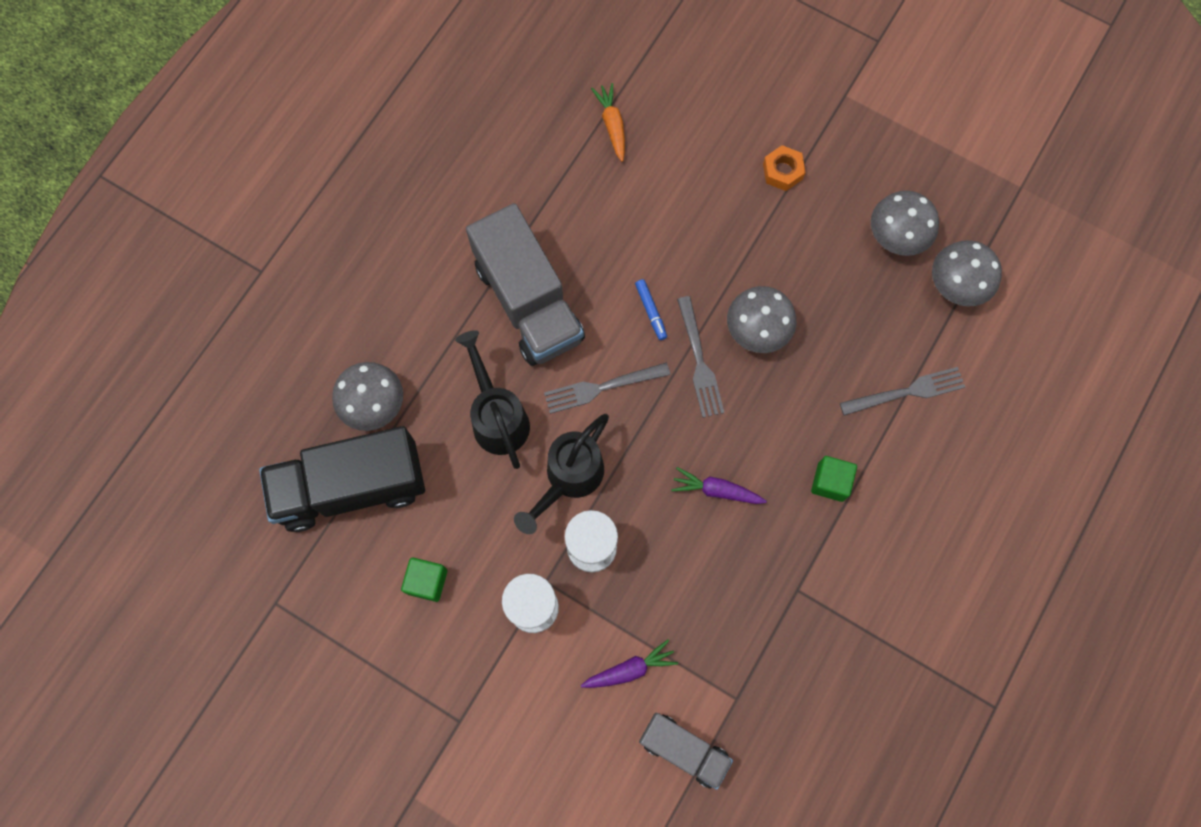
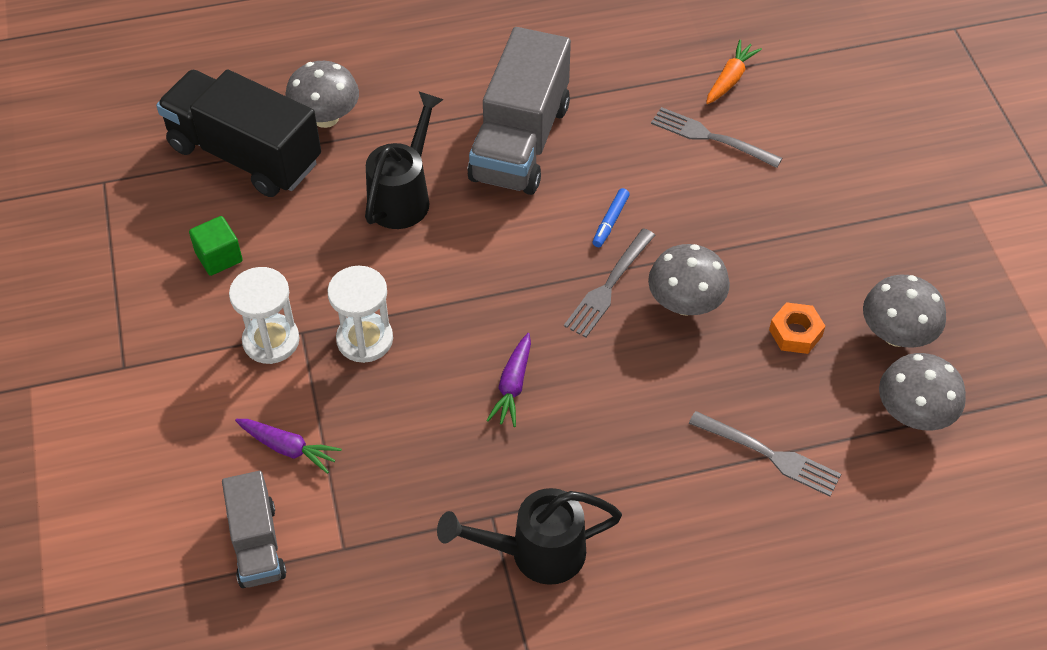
camera: 45 degrees right, 20 degrees down
black watering can [514,414,609,534] -> black watering can moved to [437,488,622,585]
grey fork [544,363,670,414] -> grey fork moved to [651,107,782,168]
purple carrot [671,467,767,504] -> purple carrot turned 135 degrees counterclockwise [486,333,531,427]
orange nut [763,145,806,191] -> orange nut moved to [769,302,825,354]
green cube [811,456,857,502] -> none

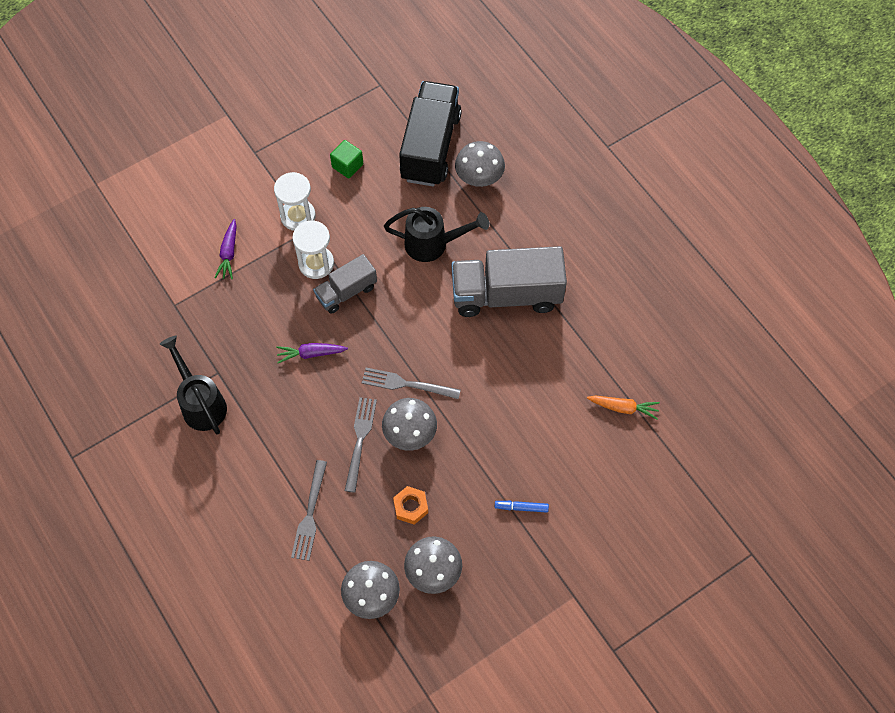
camera: 70 degrees right, 10 degrees up
grey truck [222,471,286,588] -> grey truck moved to [313,254,377,314]
blue marker [592,188,630,247] -> blue marker moved to [495,501,549,513]
grey fork [651,107,782,168] -> grey fork moved to [345,397,377,493]

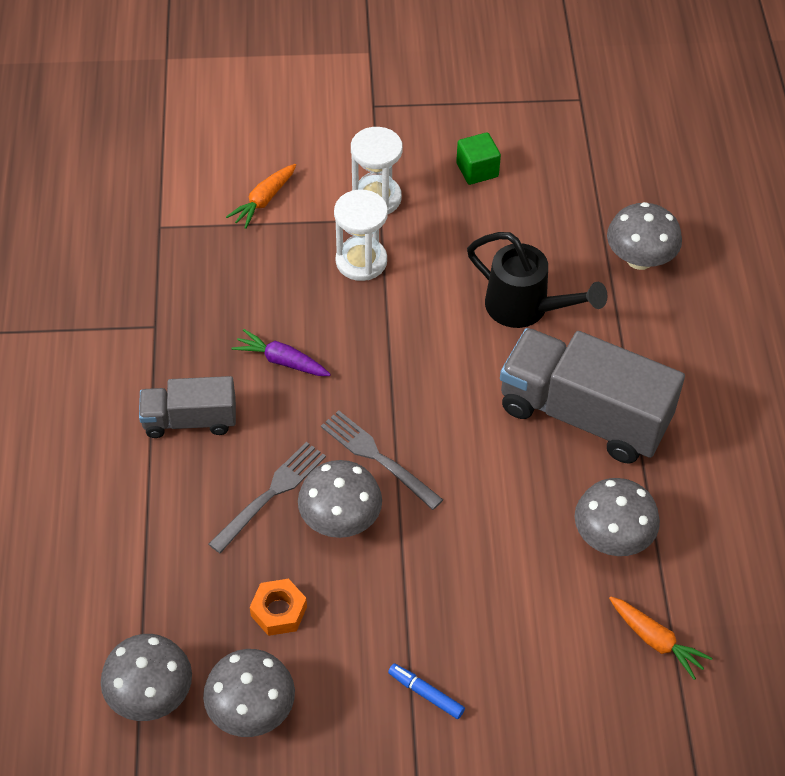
camera: 30 degrees right, 10 degrees down
black watering can [159,336,227,435] -> none
purple carrot [214,219,237,279] -> orange carrot [226,164,296,229]
grey fork [291,460,327,561] -> none
grey truck [313,254,377,314] -> grey truck moved to [139,376,236,438]
black truck [399,81,462,187] -> none
none -> grey mushroom [575,478,660,556]

